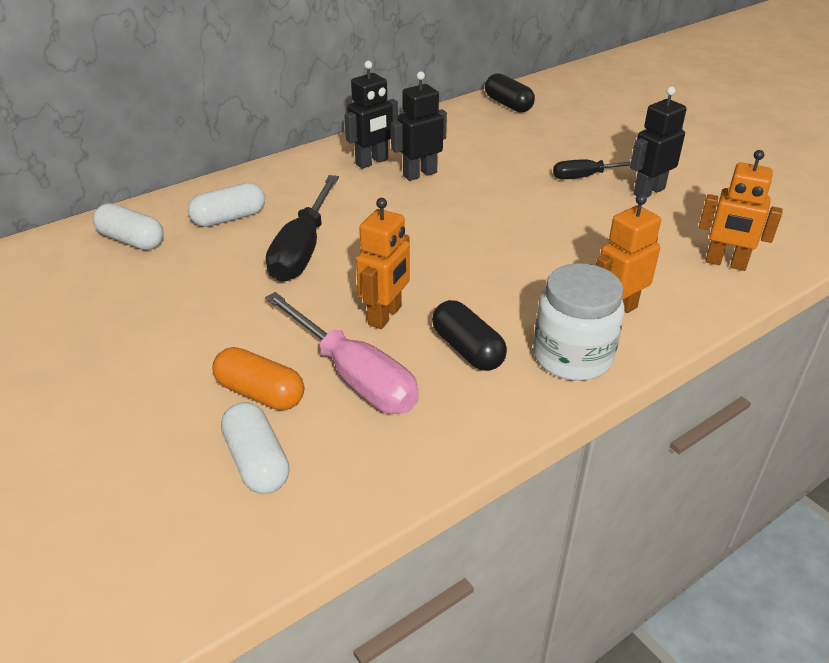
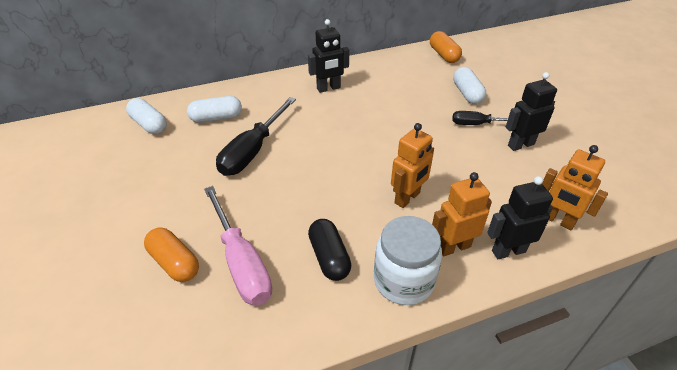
camera: 15 degrees right, 5 degrees up
white capsule [221,402,289,494] -> white capsule moved to [453,67,486,104]
orange robot [356,198,410,329] -> orange robot moved to [391,123,434,208]
black robot [391,71,447,181] -> black robot moved to [487,176,553,259]
black capsule [485,73,535,113] -> orange capsule [430,31,462,63]

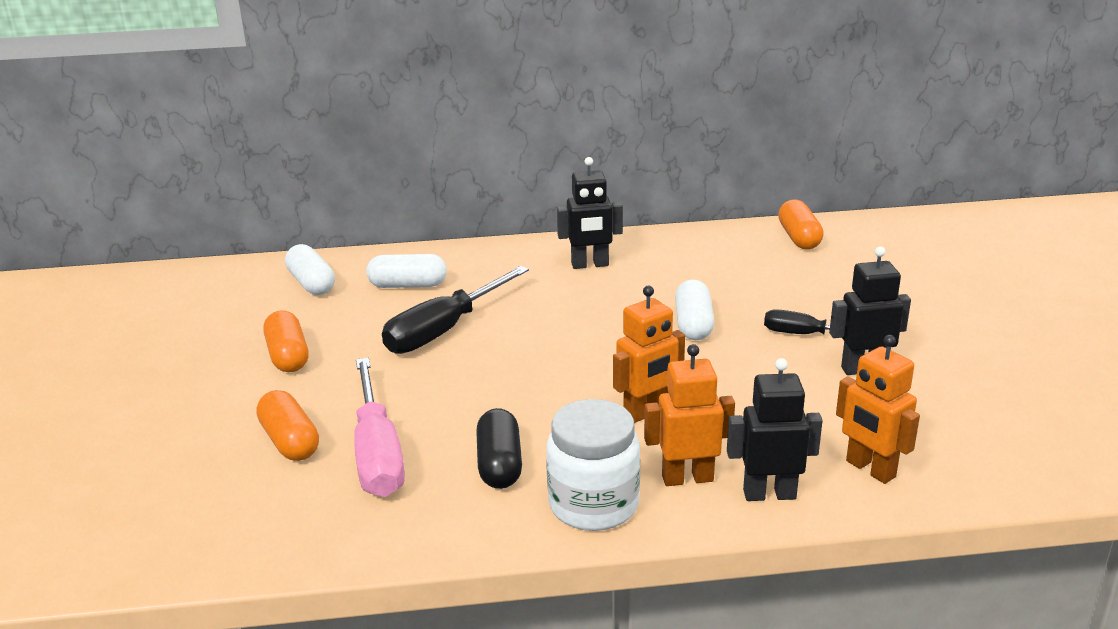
camera: 15 degrees right, 15 degrees down
white capsule [453,67,486,104] -> white capsule moved to [675,279,714,340]
none -> orange capsule [263,310,309,372]

